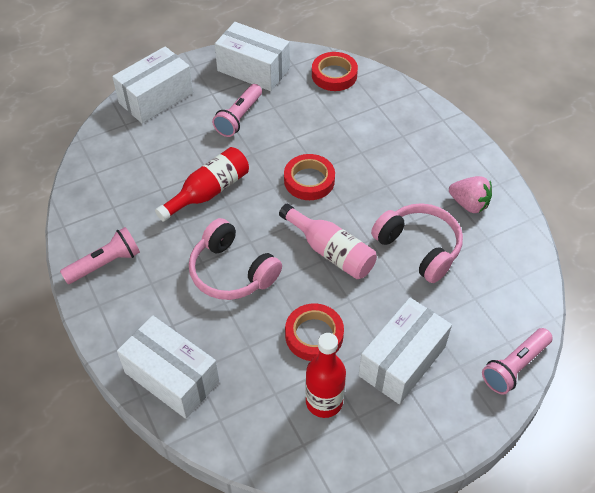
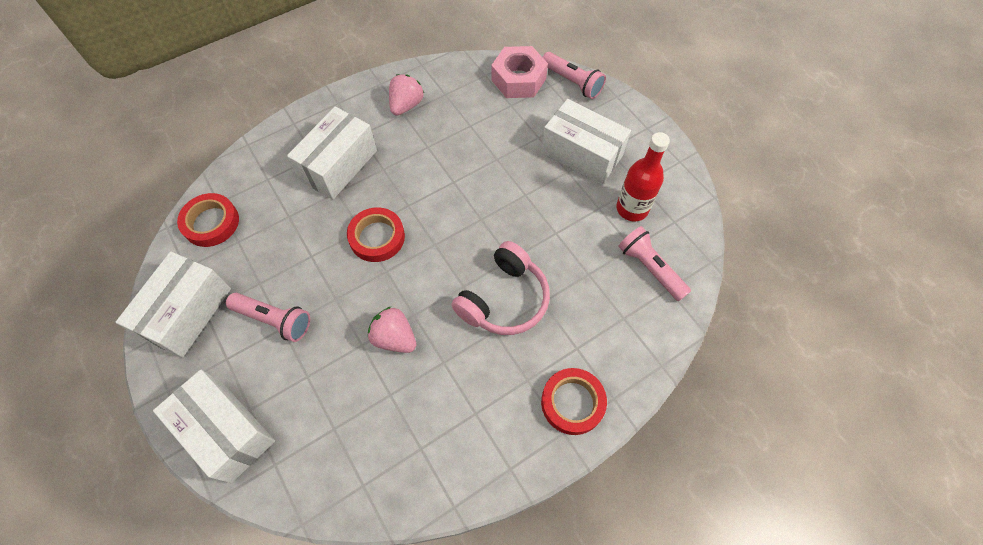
camera: 95 degrees left, 10 degrees up
pink flashlight [60,227,140,284] -> pink flashlight moved to [618,226,691,301]
white box [117,315,220,419] -> white box moved to [287,107,377,200]
red bottle [155,147,249,222] -> pink strawberry [368,307,416,353]
pink bottle [279,204,377,279] -> none
red tape [285,303,344,361] -> red tape moved to [541,368,607,435]
pink headphones [371,203,463,283] -> none
none -> pink nut [491,46,548,98]

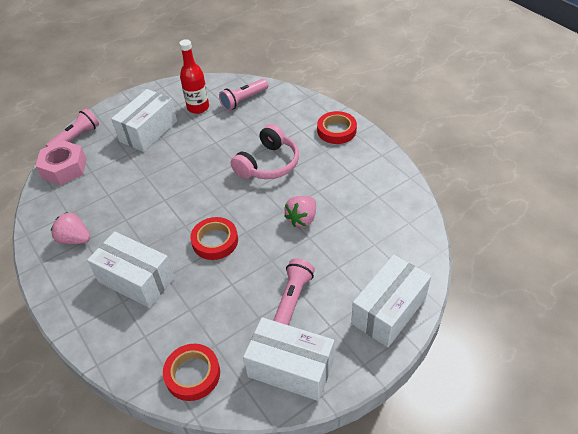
camera: 90 degrees left, 15 degrees down
pink headphones [451,241,550,335] -> pink headphones turned 90 degrees clockwise [230,124,299,179]

